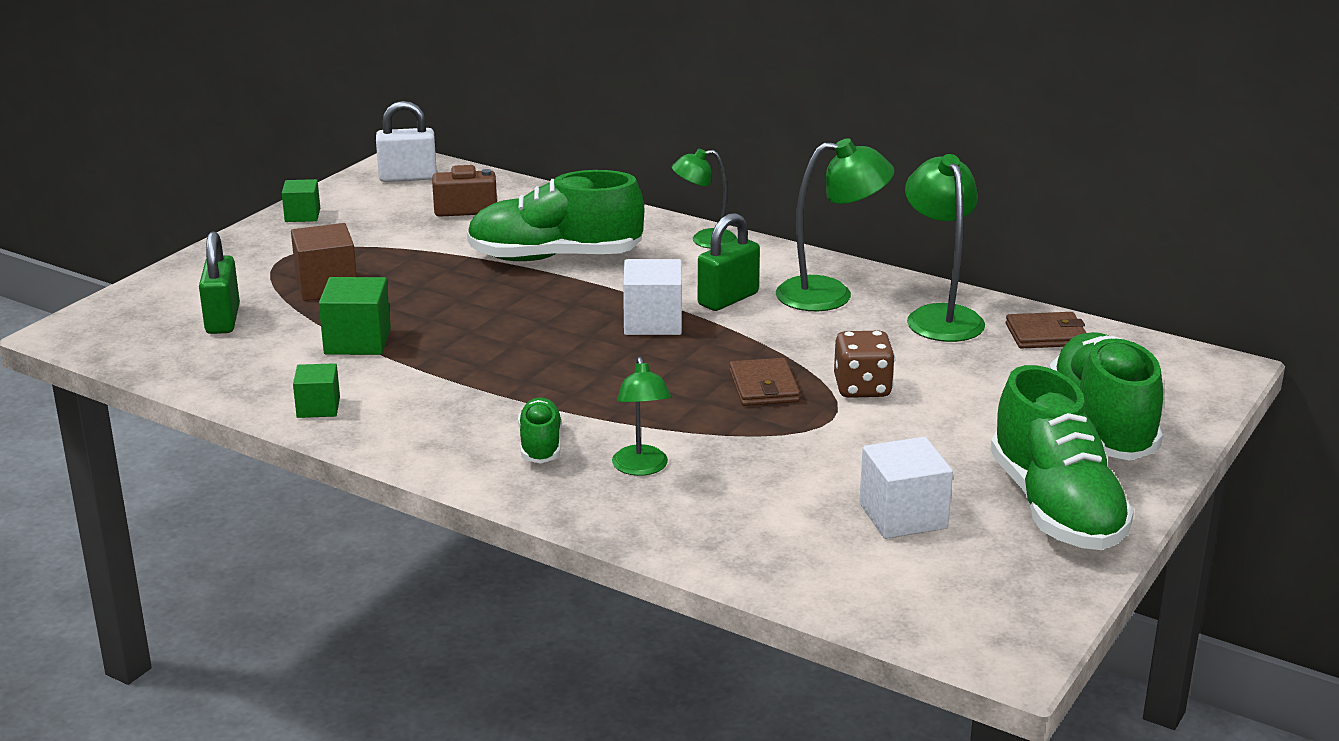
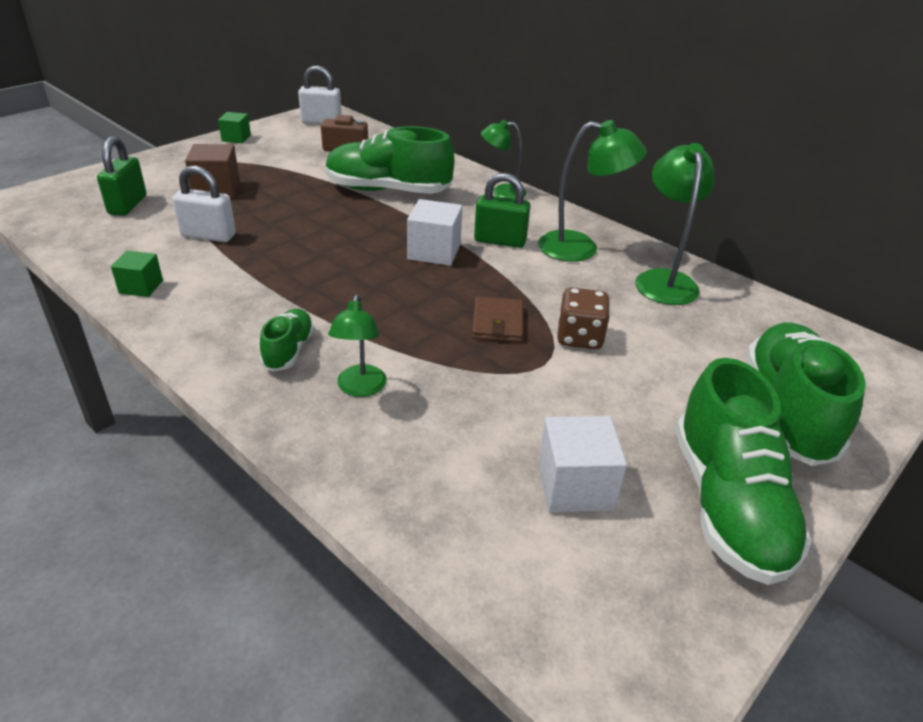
camera: 10 degrees right, 10 degrees up
green cube [319,277,391,355] -> white padlock [172,165,236,242]
green padlock [698,213,760,311] -> green padlock turned 45 degrees clockwise [474,173,530,248]
brown wallet [1006,312,1086,349] -> none

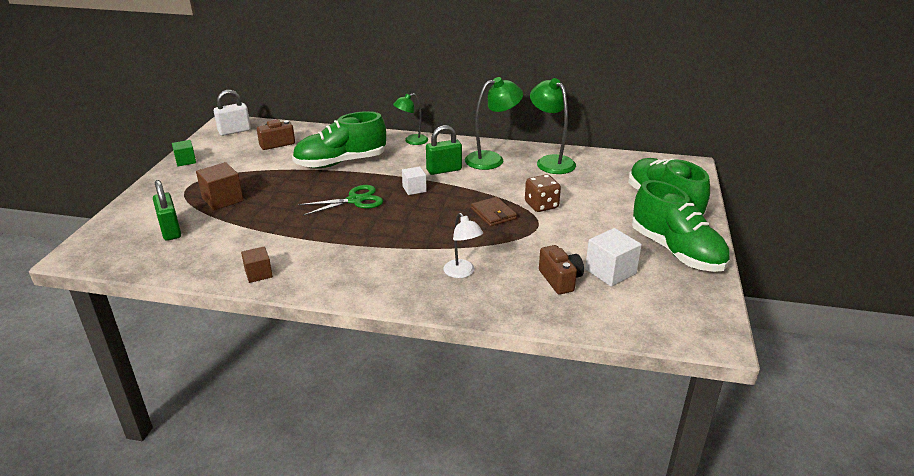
camera: 30 degrees left, 5 degrees down
green cube [111,251,163,297] -> brown cube [241,246,273,283]
white padlock [172,165,236,242] -> none
green shoe [260,309,315,371] -> none
green lamp [328,294,387,397] -> white lamp [443,213,483,278]
white cube [407,199,462,266] -> white cube [402,166,427,195], size x0.64
none -> green scissors [298,185,383,216]
none -> brown camera [539,245,584,294]

